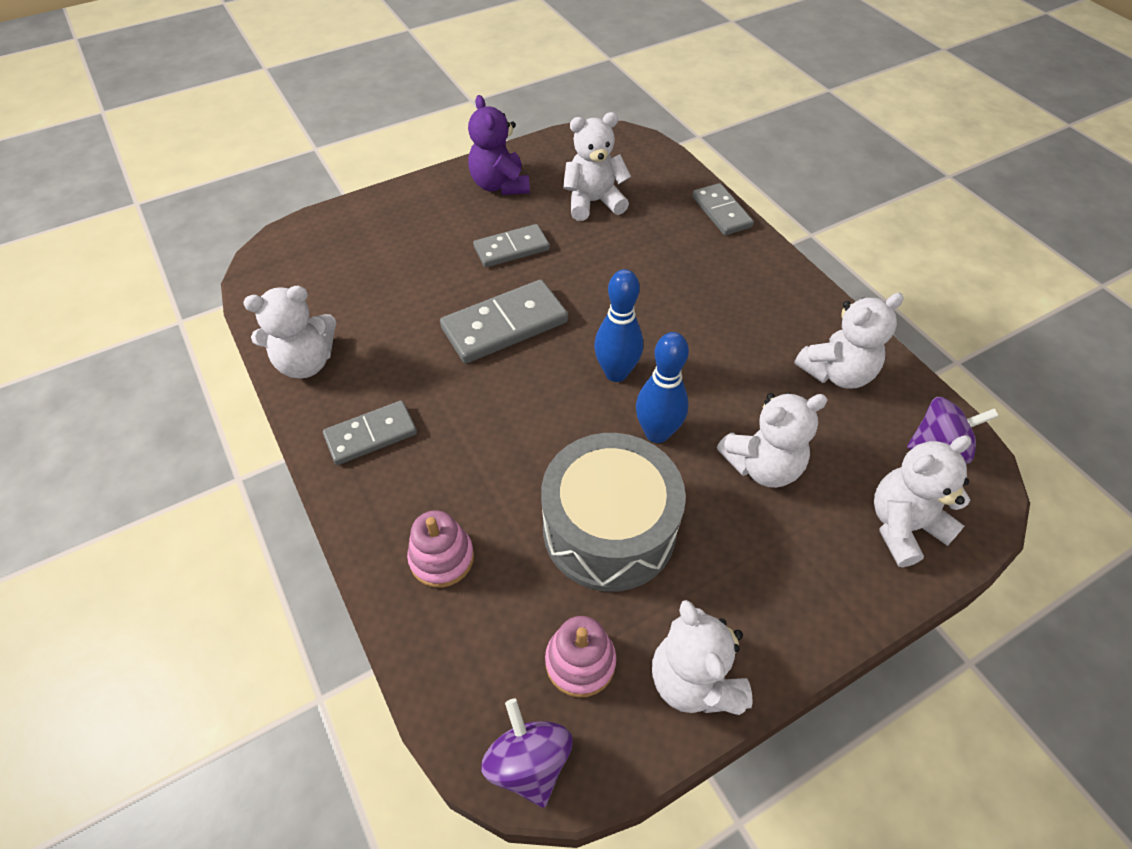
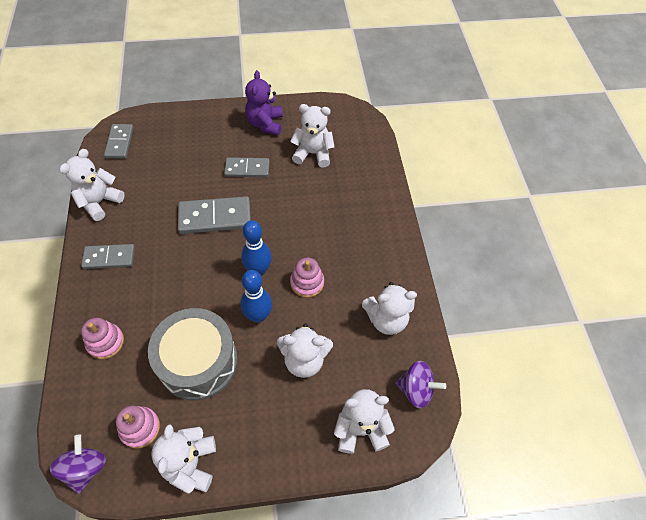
camera: 20 degrees right, 5 degrees up
white teddy bear [243,286,337,378] -> white teddy bear turned 120 degrees clockwise [59,149,125,221]
grey domino [692,183,754,235] -> grey domino moved to [104,124,134,159]
none -> pink stacking toy [290,257,324,298]

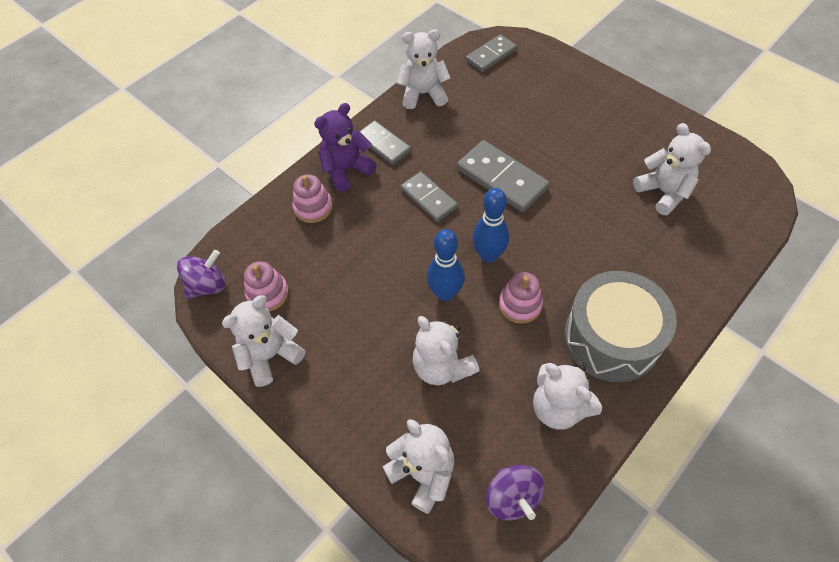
camera: 55 degrees right, 0 degrees up
grey drum [148,308,238,400] -> grey drum moved to [564,271,677,382]
grey domino [224,157,270,177] -> grey domino moved to [400,172,458,222]
purple teddy bear [245,70,283,136] -> purple teddy bear moved to [314,103,377,192]

